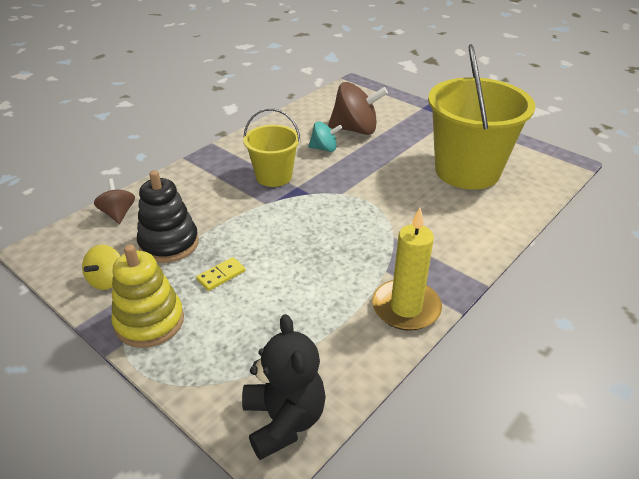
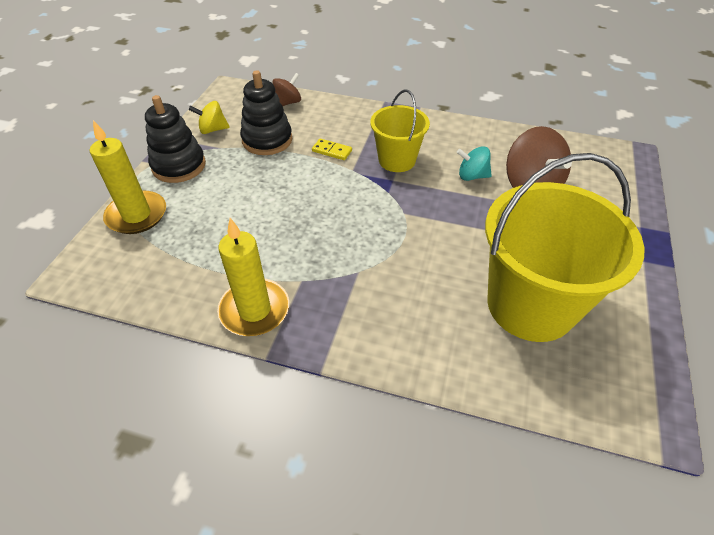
camera: 65 degrees right, 10 degrees up
yellow stacking toy [111,244,184,348] -> black stacking toy [145,95,206,183]
yellow domino [196,257,245,291] -> yellow domino moved to [312,138,352,160]
black teddy bear [242,314,326,460] -> none
turquoise spinning top [308,121,342,152] -> turquoise spinning top turned 120 degrees clockwise [457,146,492,181]
none -> yellow candle [90,120,166,234]

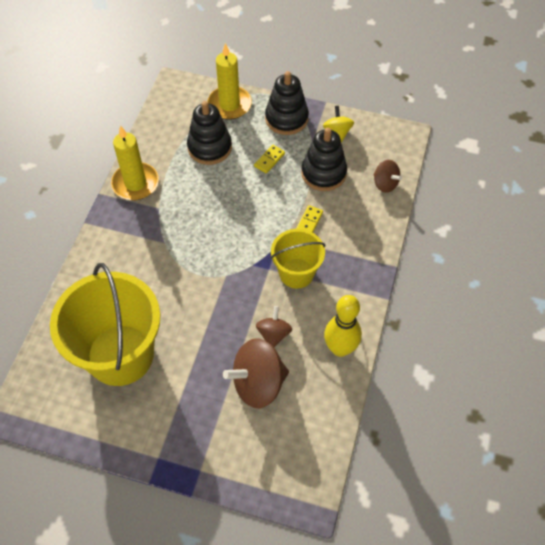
camera: 90 degrees right, 10 degrees up
turquoise spinning top [457,146,492,181] -> brown spinning top [256,306,292,347]
none -> black stacking toy [187,101,232,165]
none -> yellow domino [254,145,285,173]
none -> yellow bowling pin [324,295,362,357]

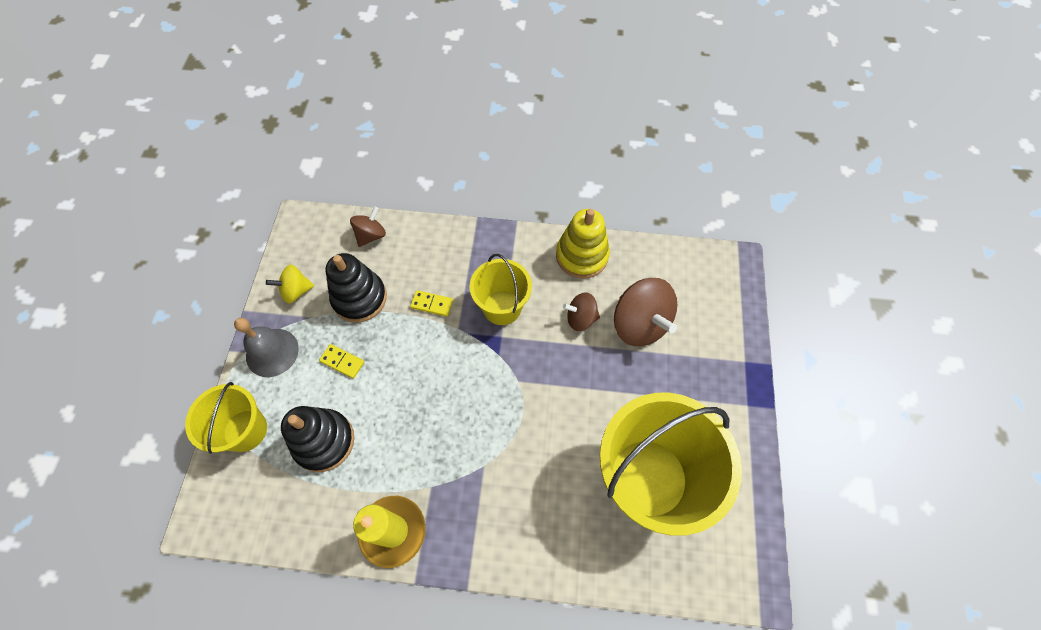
camera: 100 degrees left, 5 degrees up
yellow candle [207,43,252,120] -> yellow bucket [185,382,267,454]
black stacking toy [265,71,309,135] -> grey bell [234,318,299,377]
yellow bowling pin [324,295,362,357] -> yellow stacking toy [556,209,610,279]

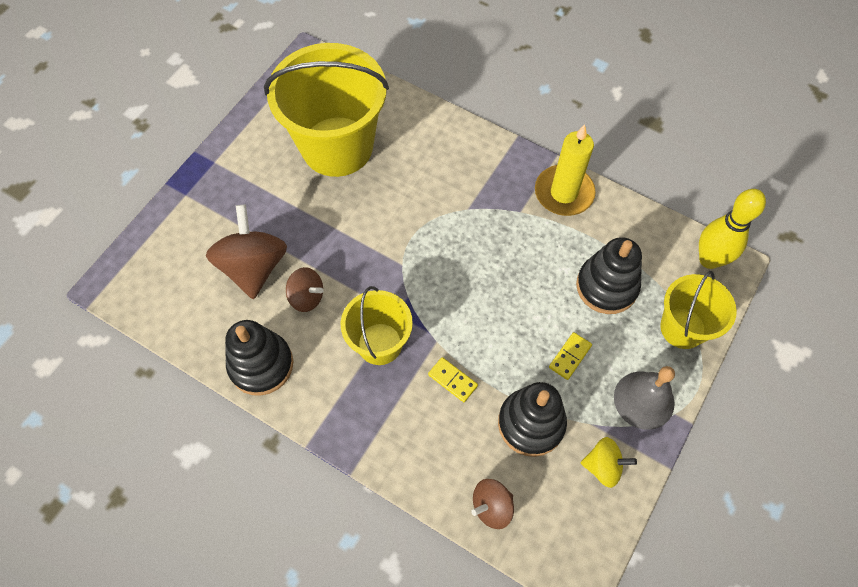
camera: 155 degrees left, 0 degrees up
yellow domino [319,344,364,379] -> yellow domino turned 75 degrees clockwise [549,332,592,380]
yellow stacking toy [556,209,610,279] -> black stacking toy [225,320,293,396]
none -> yellow bowling pin [699,189,766,269]

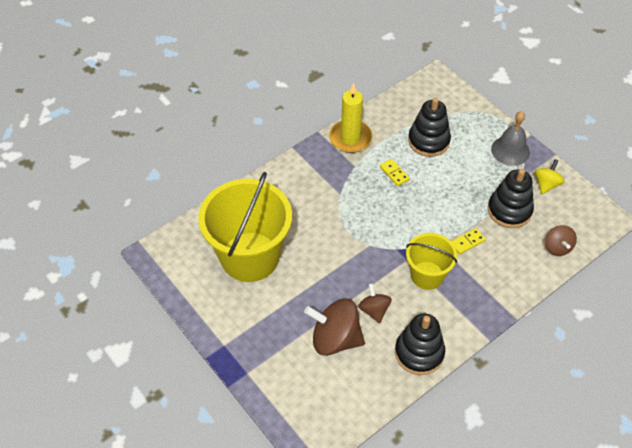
camera: 70 degrees left, 10 degrees down
brown spinning top [286,267,323,312] -> brown spinning top turned 60 degrees counterclockwise [358,283,392,324]
yellow domino [549,332,592,380] -> yellow domino moved to [380,159,410,186]
yellow bucket [660,271,737,349] -> none
yellow bowling pin [699,189,766,269] -> none

